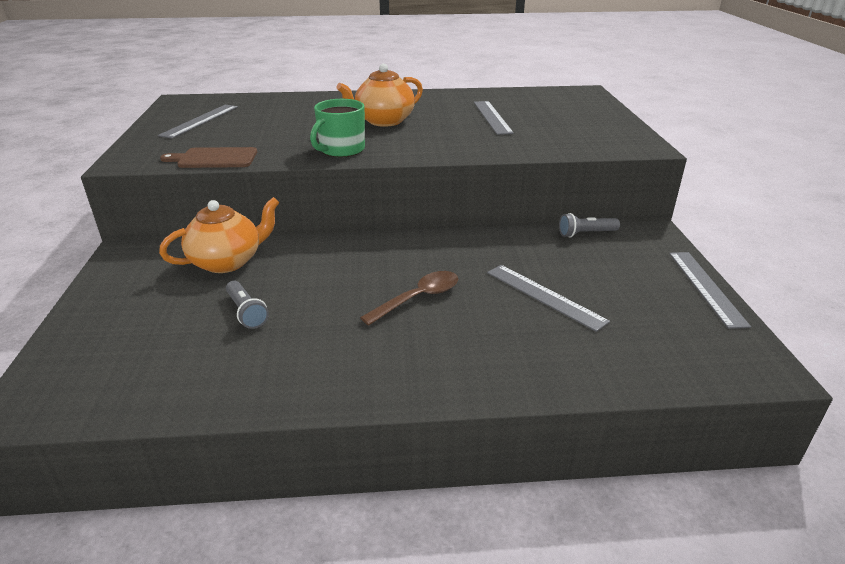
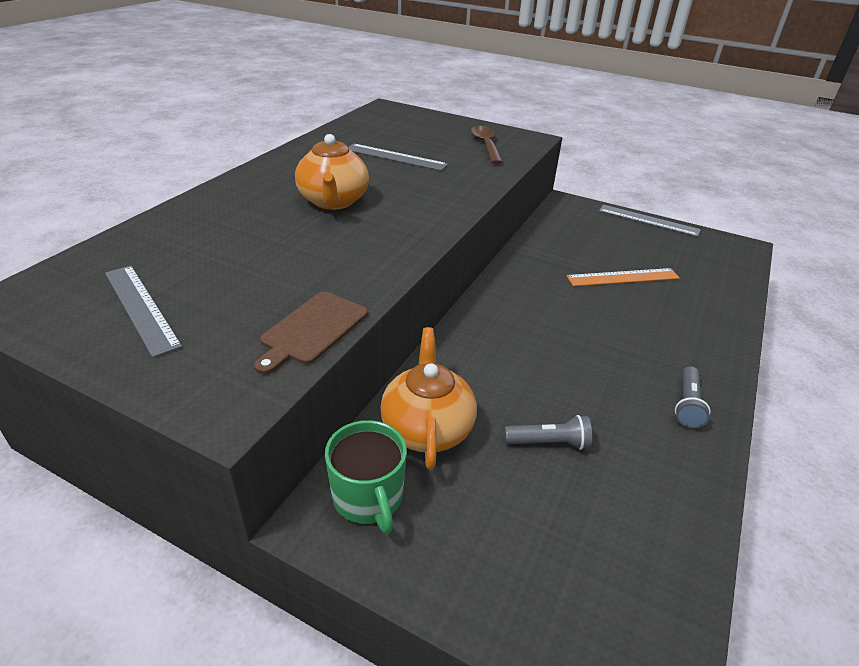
camera: 60 degrees left, 5 degrees up
green mug [310,99,365,157] -> green mug moved to [325,420,407,534]
brown spoon [360,271,458,325] -> brown spoon moved to [471,126,503,164]
grey ruler [487,265,610,332] -> orange ruler [566,268,680,286]
grey flashlight [559,213,620,238] -> grey flashlight moved to [675,367,711,428]

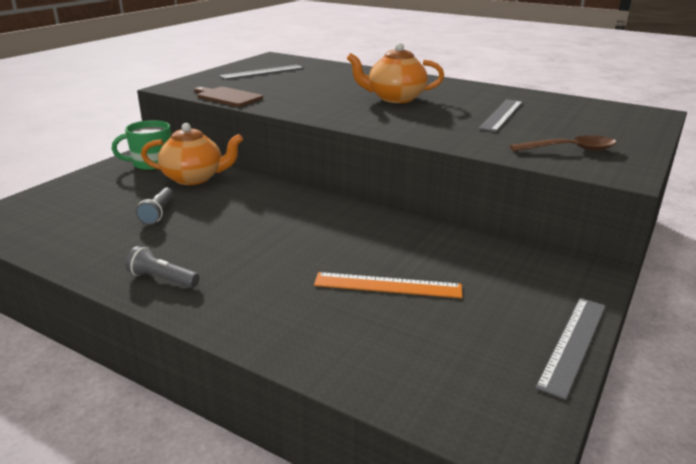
camera: 95 degrees right, 10 degrees down
orange ruler [566,268,680,286] -> orange ruler turned 75 degrees counterclockwise [314,272,462,298]

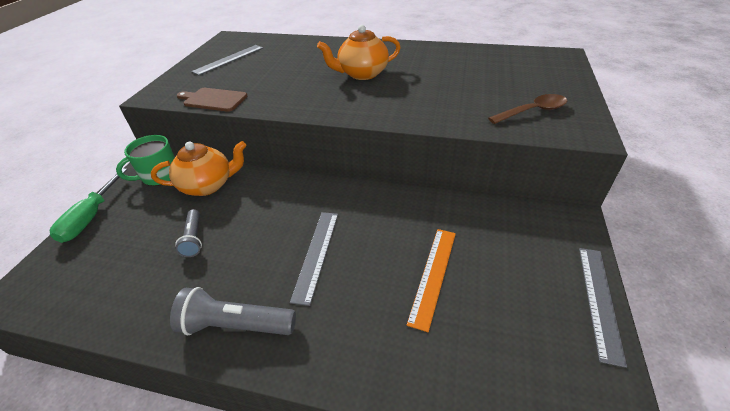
camera: 15 degrees left, 15 degrees up
grey flashlight [125,246,200,288] -> grey flashlight [170,287,296,336], size x1.62
orange ruler [314,272,462,298] -> orange ruler turned 60 degrees counterclockwise [407,229,456,332]
grey ruler [478,99,523,132] -> grey ruler moved to [290,212,338,306]
none -> green screwdriver [50,168,127,243]

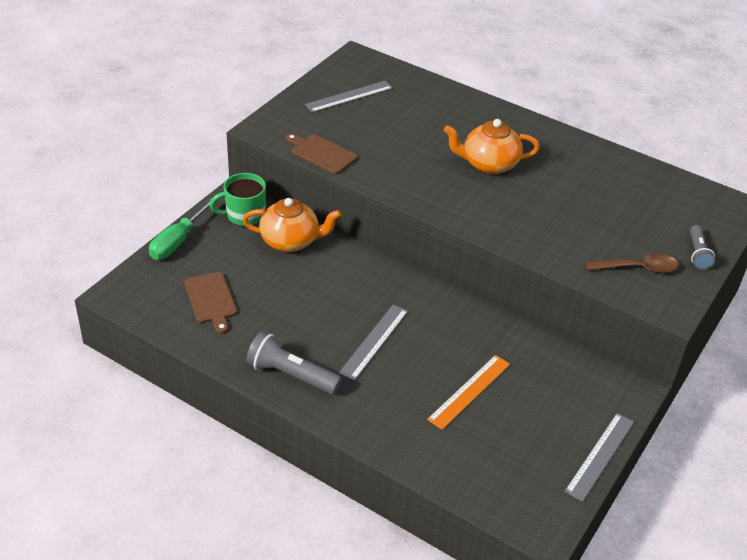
camera: 15 degrees right, 0 degrees up
grey flashlight [175,209,202,257] -> grey flashlight moved to [690,225,715,270]
none -> brown cutting board [184,272,237,334]

